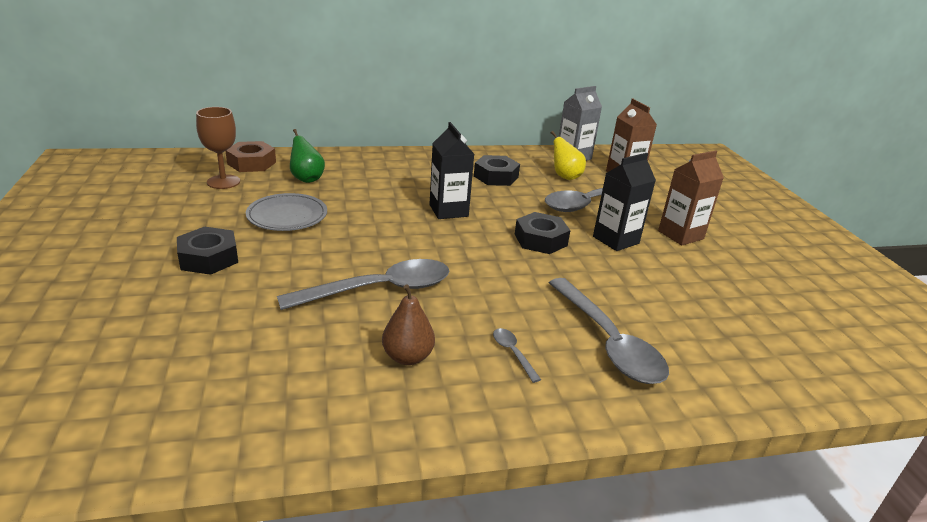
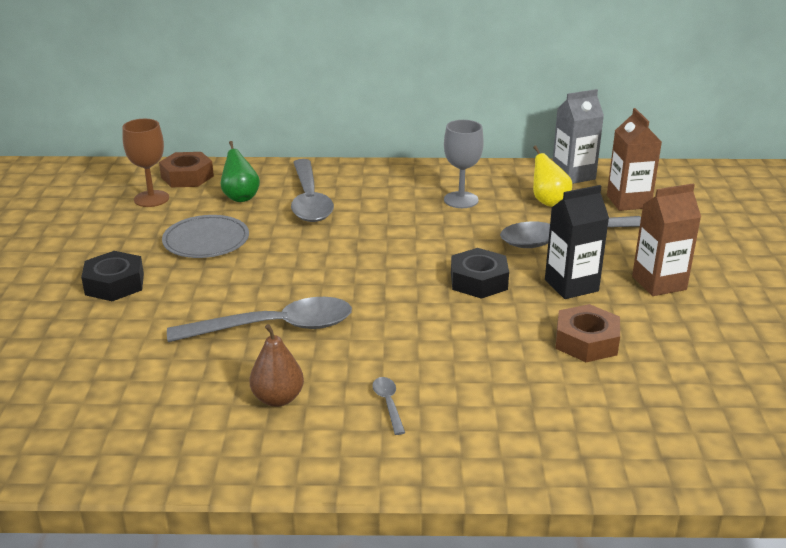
camera: 15 degrees right, 0 degrees up
black carton [429,122,474,219] -> none
black nut [474,155,520,186] -> grey goblet [444,120,484,208]
grey spoon [549,278,669,384] -> grey spoon moved to [291,159,334,222]
none -> brown nut [555,304,620,362]

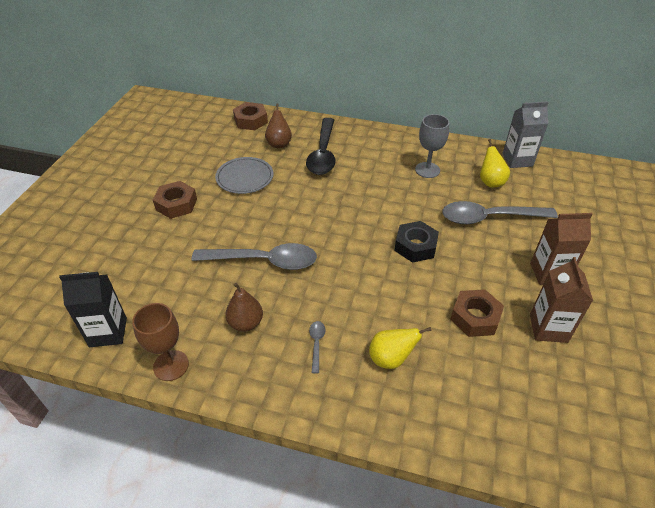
camera: 15 degrees right, 15 degrees up
black nut [81,251,144,301] -> brown nut [153,181,197,219]
brown goblet [122,119,169,207] -> brown goblet moved to [132,303,189,381]
green pear [221,141,260,202] -> brown pear [265,103,292,148]
grey spoon [291,159,334,222] -> black spoon [306,118,336,175]
black carton [545,185,609,299] -> black carton moved to [59,272,127,347]
brown carton [607,108,662,211] -> brown carton moved to [530,257,593,343]
none -> yellow pear [369,327,431,369]

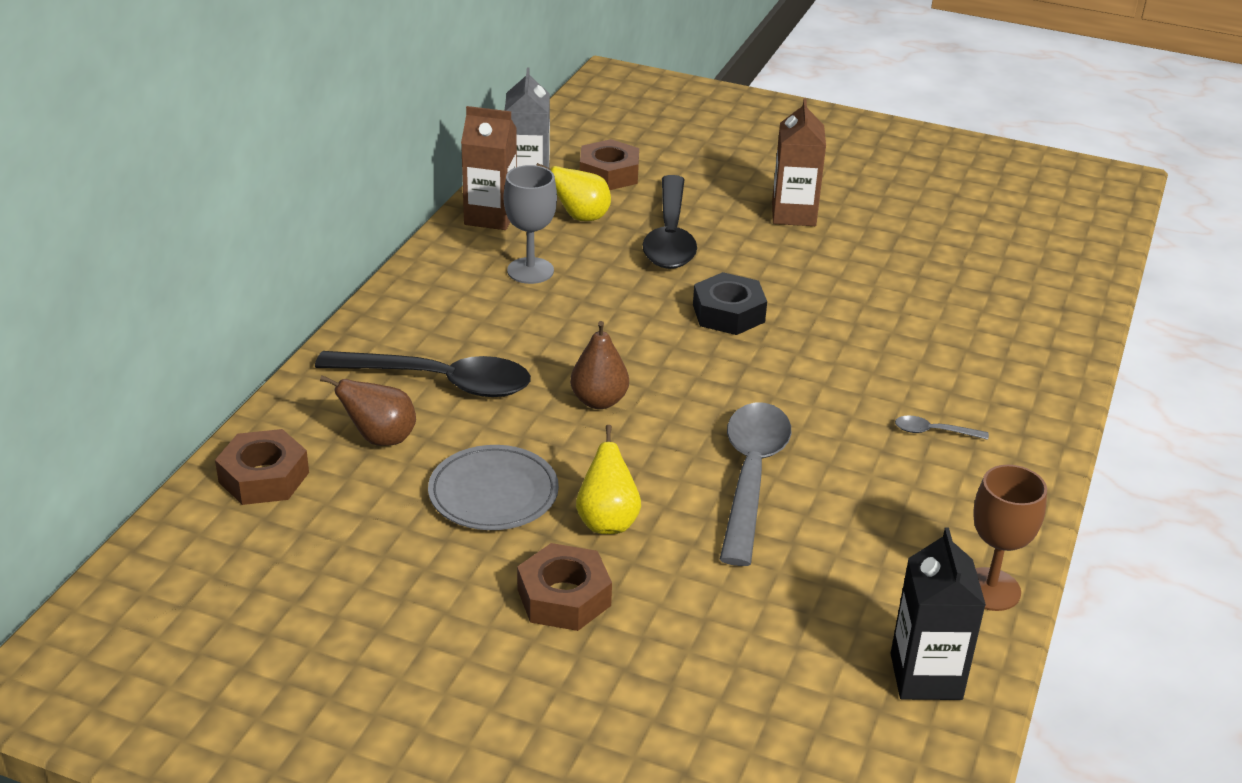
camera: 85 degrees left, 10 degrees down
brown pear [225,283,263,332] -> brown pear moved to [570,321,629,409]
yellow pear [369,327,431,369] -> yellow pear moved to [576,425,641,534]
grey spoon [442,201,558,224] -> black spoon [642,175,697,269]
brown nut [450,289,504,337] -> brown nut moved to [580,139,639,190]
brown carton [530,257,593,343] -> brown carton moved to [461,106,517,230]

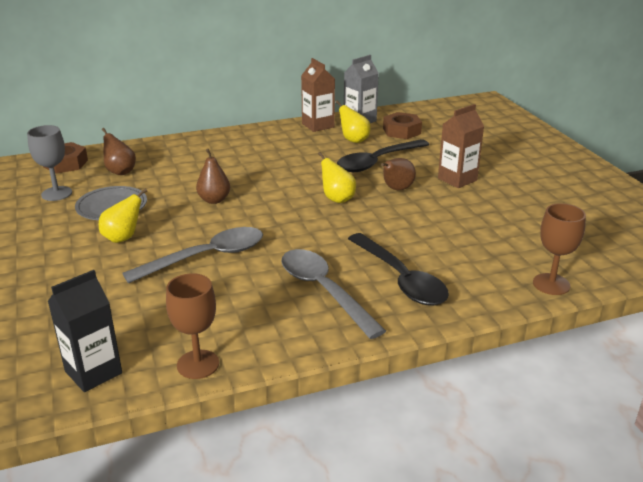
camera: 50 degrees right, 5 degrees down
black spoon [315,351,531,397] -> black spoon moved to [348,233,449,306]
grey goblet [504,165,557,284] -> grey goblet moved to [27,125,72,201]
brown nut [517,543,612,631] -> none
black nut [693,272,767,335] -> yellow pear [318,152,356,203]
grey spoon [895,416,989,440] -> grey spoon [281,249,386,339], size x2.42
none -> brown pear [381,158,416,190]
none -> brown goblet [533,203,586,295]

